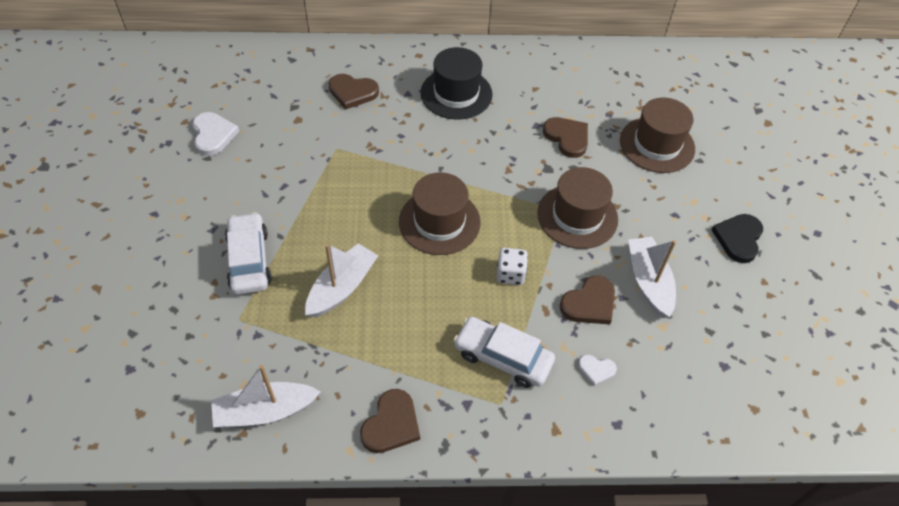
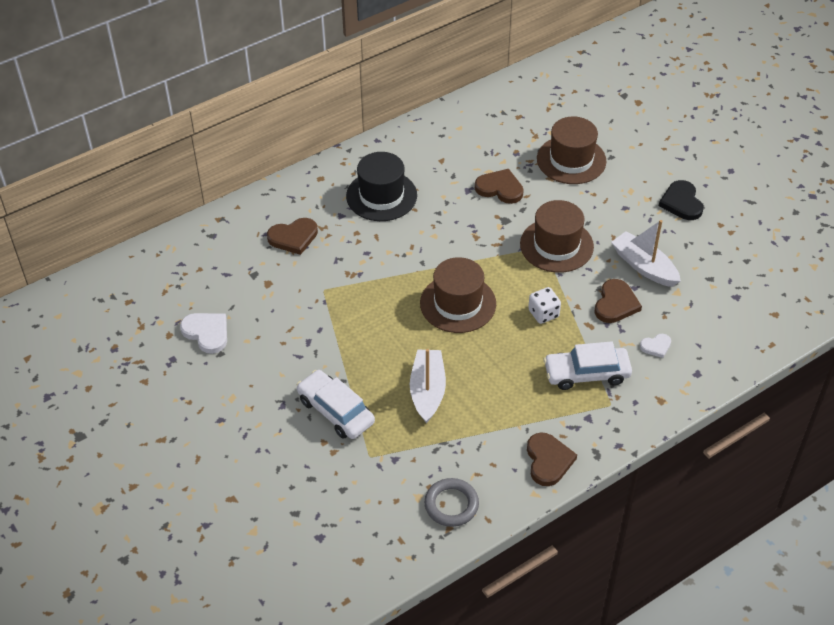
camera: 30 degrees left, 5 degrees down
white boat [211,365,321,427] -> grey ring [424,478,479,527]

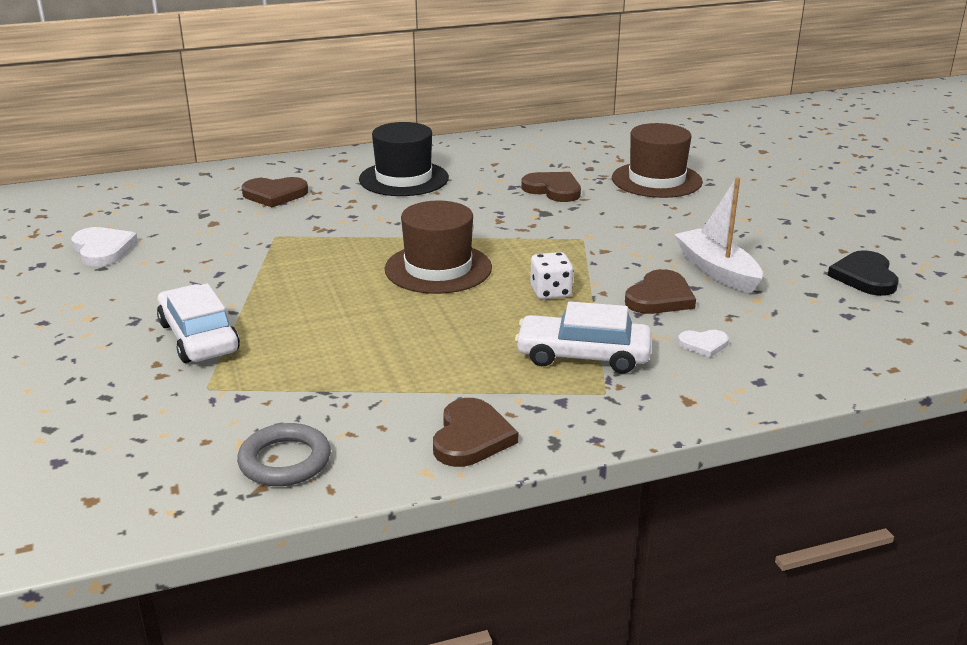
camera: 15 degrees right, 20 degrees down
white boat [410,349,446,423] -> none
brown hat [520,200,594,273] -> none
black heart [659,180,704,220] -> black heart moved to [827,250,899,296]

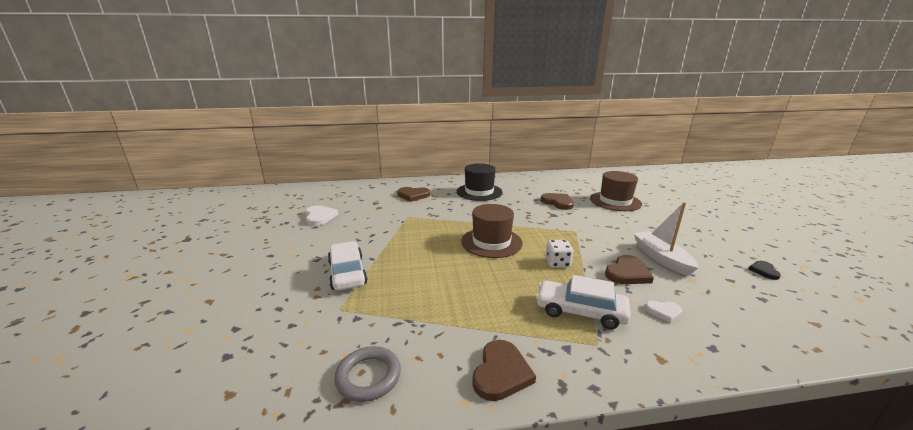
camera: 10 degrees right, 5 degrees down
black heart [827,250,899,296] -> black heart [749,261,781,280], size x0.59

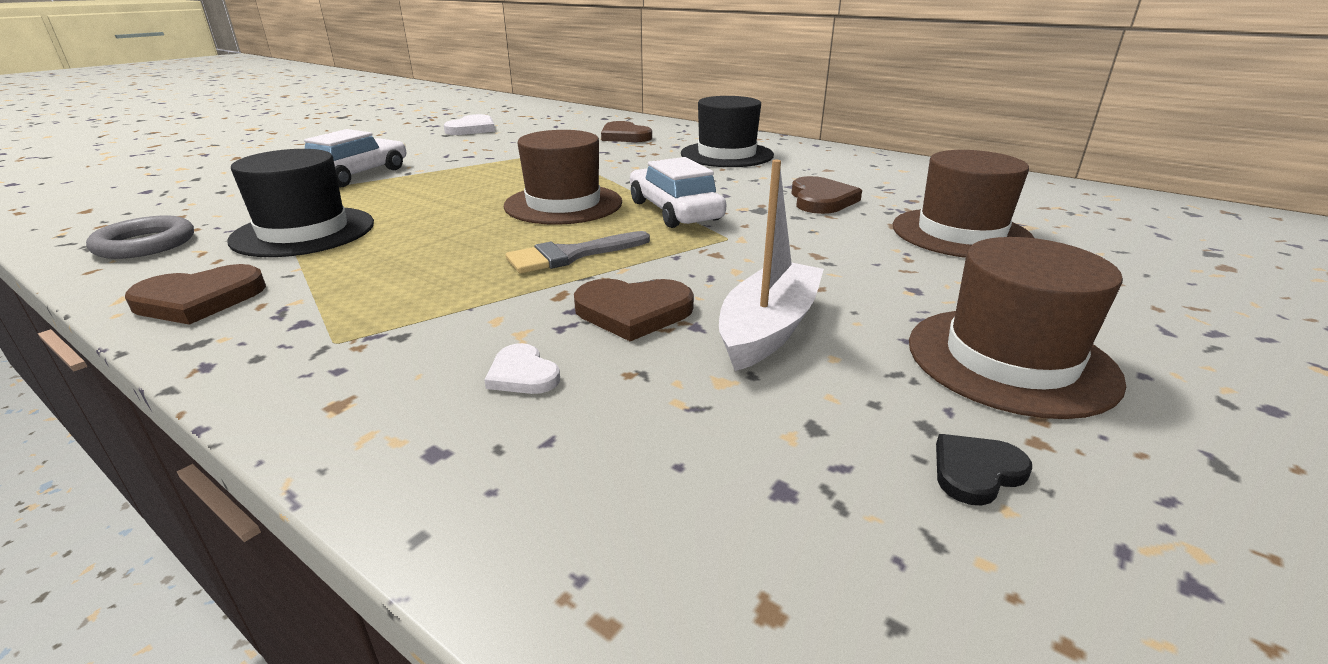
camera: 45 degrees right, 5 degrees up
white car [536,275,631,329] -> white car moved to [630,157,726,228]
white dice [546,240,573,268] -> grey brush [506,231,650,274]
none -> black hat [227,149,374,257]
none -> brown hat [909,237,1126,419]

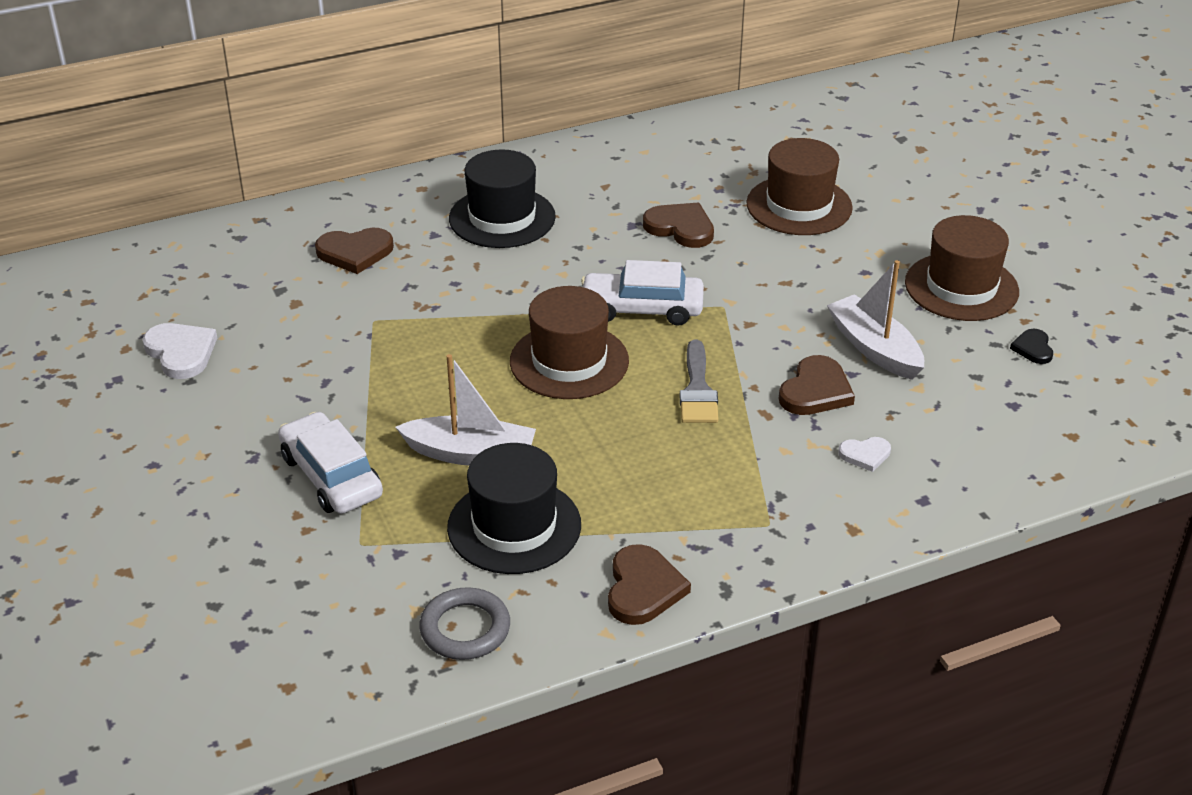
camera: 60 degrees left, 10 degrees up
none -> white boat [395,354,536,465]

